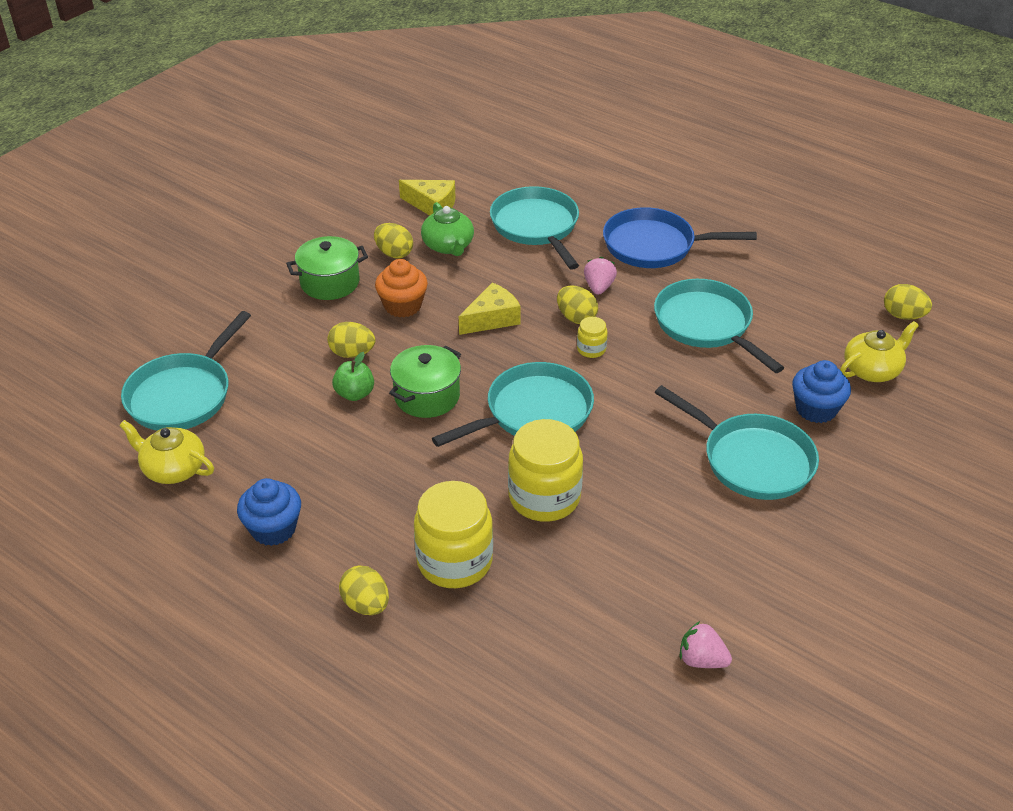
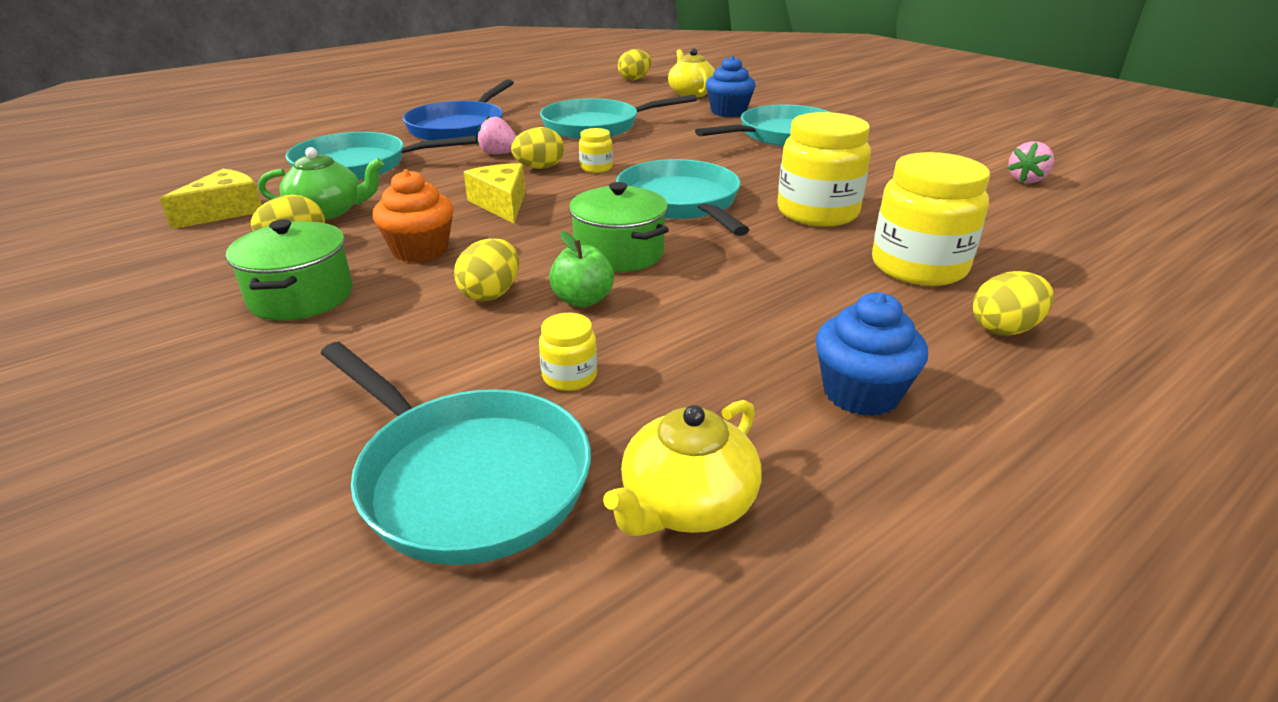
camera: 75 degrees left, 10 degrees down
none -> yellow jar [539,313,597,391]

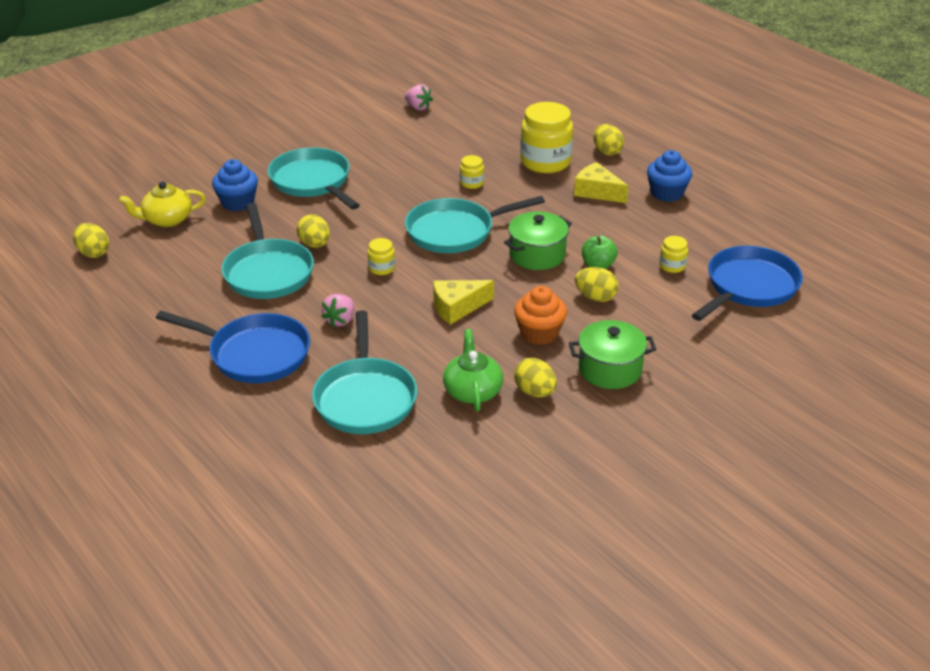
camera: 90 degrees left, 5 degrees up
yellow cheese [160,169,262,229] -> yellow cheese moved to [574,162,629,203]
turquoise pan [320,342,591,565] -> blue pan [692,246,803,321]
yellow egg [511,127,564,169] -> yellow egg moved to [297,214,330,248]
yellow teapot [603,400,761,536] -> none
yellow jar [777,112,871,227] -> yellow jar [460,155,484,189], size x0.46

